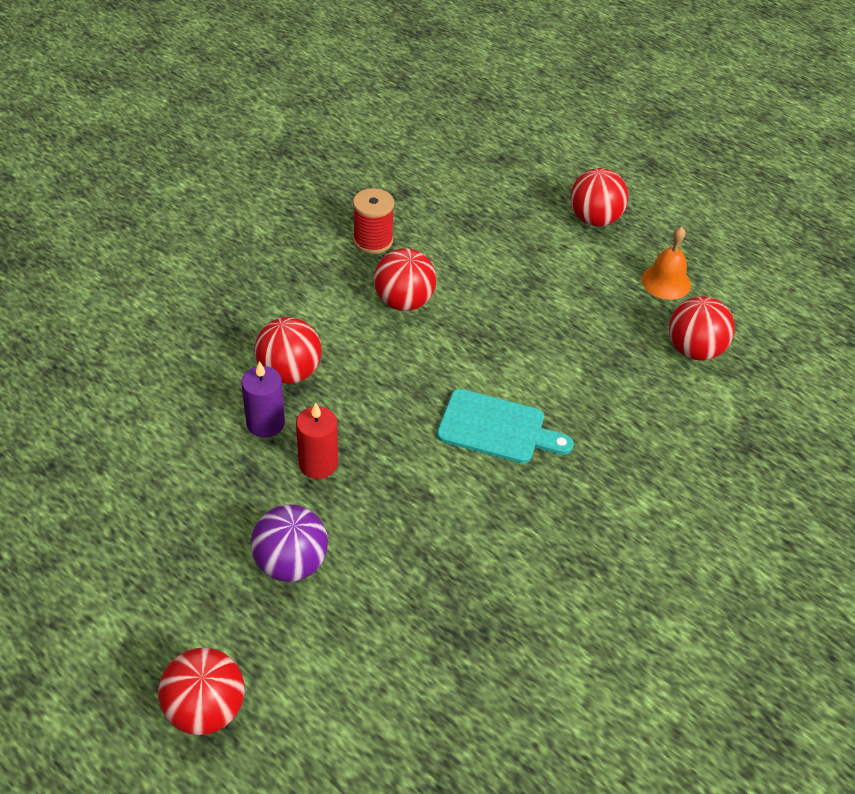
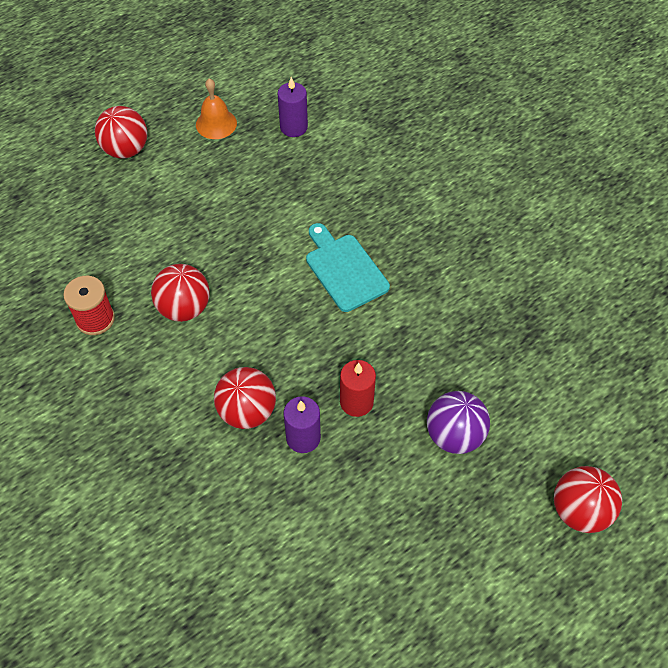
camera: 75 degrees left, 10 degrees up
turquoise cutting board [437,389,574,463] -> turquoise cutting board turned 60 degrees counterclockwise [306,223,390,312]
red ball [669,296,735,361] -> purple candle [278,77,308,137]

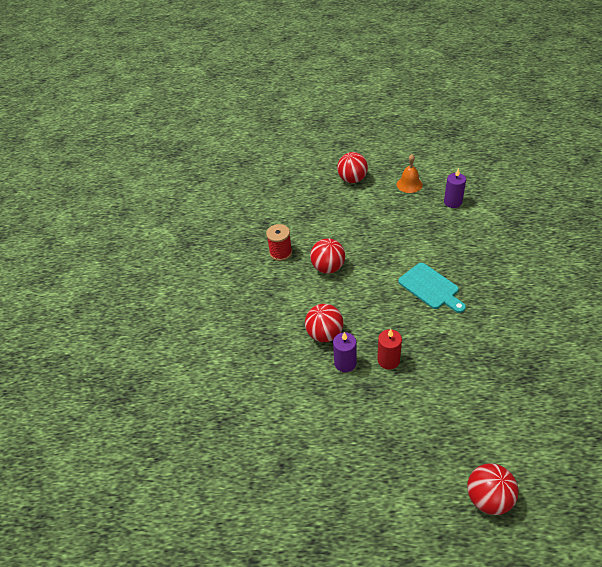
camera: 40 degrees right, 10 degrees down
turquoise cutting board [306,223,390,312] -> turquoise cutting board turned 135 degrees clockwise [398,263,466,313]
purple ball [427,391,490,454] -> none

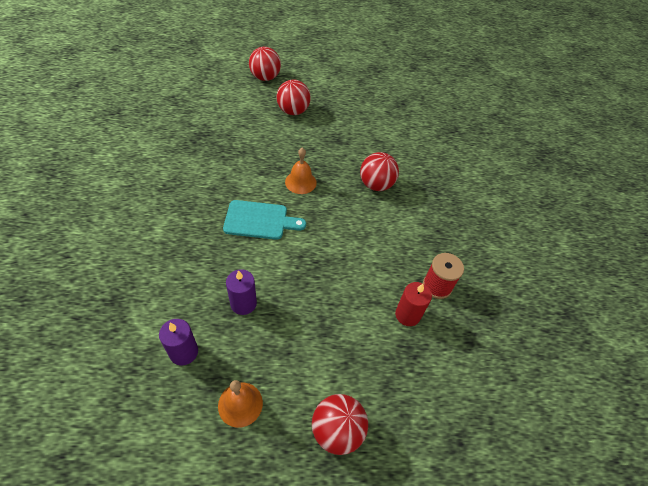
camera: 170 degrees right, 5 degrees up
red ball [310,238,345,274] -> red ball moved to [277,80,311,115]
purple candle [333,332,357,372] -> purple candle moved to [226,269,257,315]
red candle [377,329,402,369] -> red candle moved to [395,282,432,326]
turquoise cutting board [398,263,466,313] -> turquoise cutting board turned 135 degrees clockwise [223,200,306,240]
none -> orange bell [285,148,317,194]

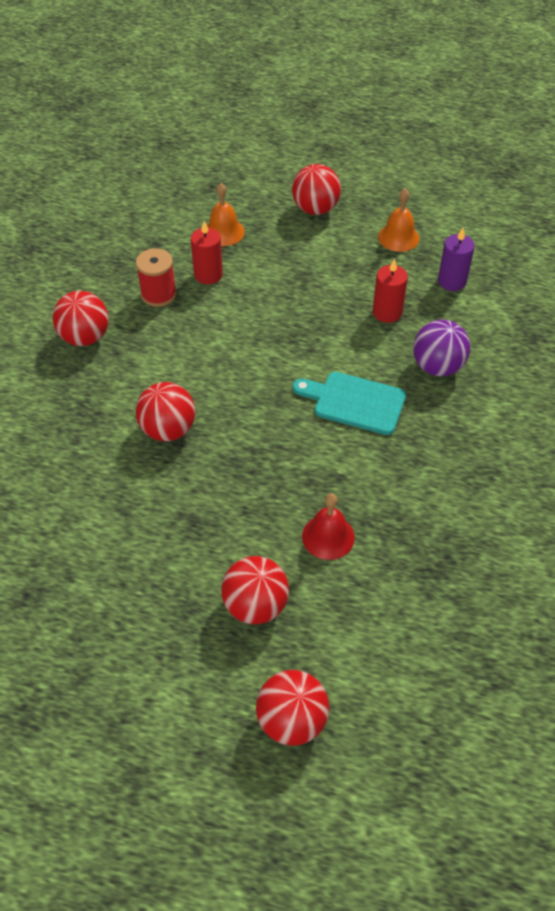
camera: 160 degrees left, 0 degrees up
purple candle [226,269,257,315] -> red candle [373,258,408,323]
orange bell [285,148,317,194] -> orange bell moved to [207,183,245,246]
none -> red ball [52,291,109,346]
none -> red bell [302,493,355,560]
none -> purple ball [413,320,470,376]

